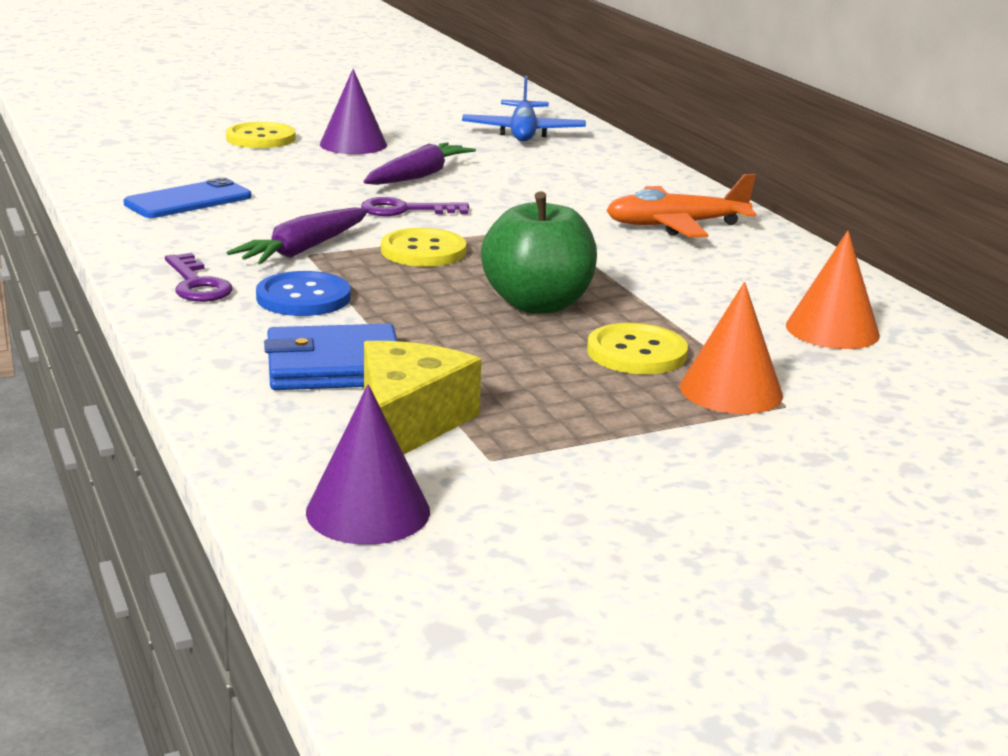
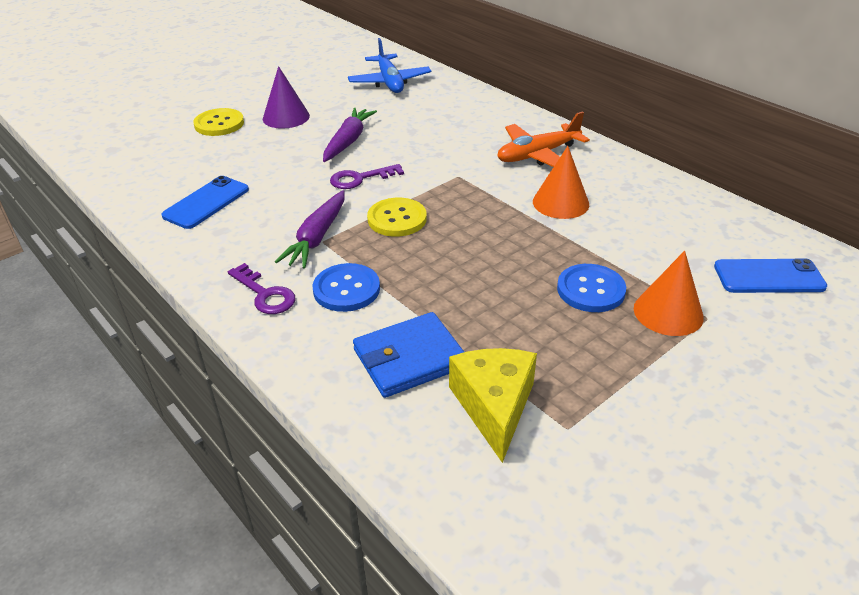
camera: 15 degrees left, 15 degrees up
purple cone [306,384,430,545] -> none
green apple [481,192,597,314] -> none
yellow button [587,323,688,374] -> blue button [557,264,626,312]
orange cone [786,231,880,349] -> orange cone moved to [533,146,589,219]
none -> blue phone [714,258,827,293]

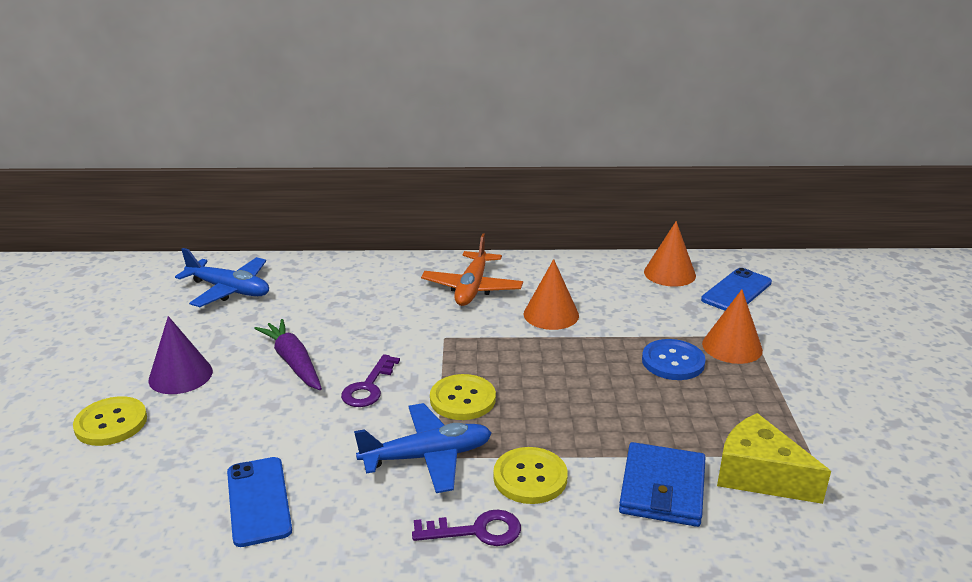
camera: 50 degrees left, 10 degrees down
purple carrot [275,190,345,268] -> blue plane [354,403,492,493]
blue button [313,263,380,312] -> yellow button [493,447,568,504]
none -> orange cone [644,221,696,287]

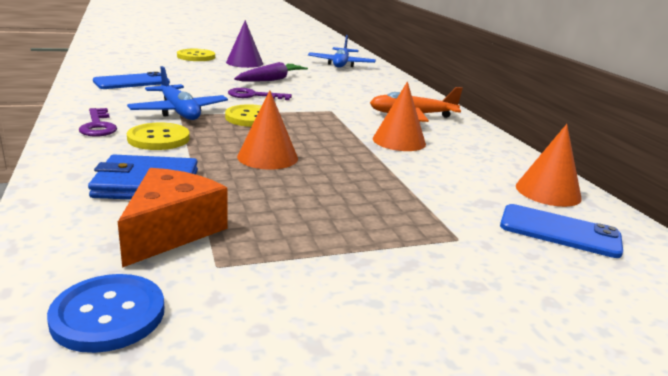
camera: 70 degrees right, 5 degrees down
blue button [642,339,706,380] -> blue button moved to [47,274,164,353]
orange cone [702,289,763,364] -> orange cone moved to [237,90,298,170]
yellow cheese [717,413,831,504] -> orange cheese [118,168,228,268]

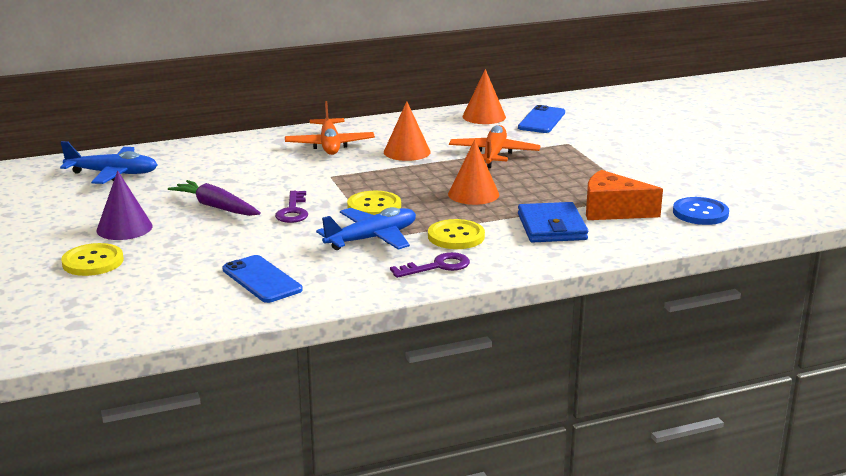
camera: 90 degrees left, 0 degrees up
none -> orange plane [449,125,540,168]

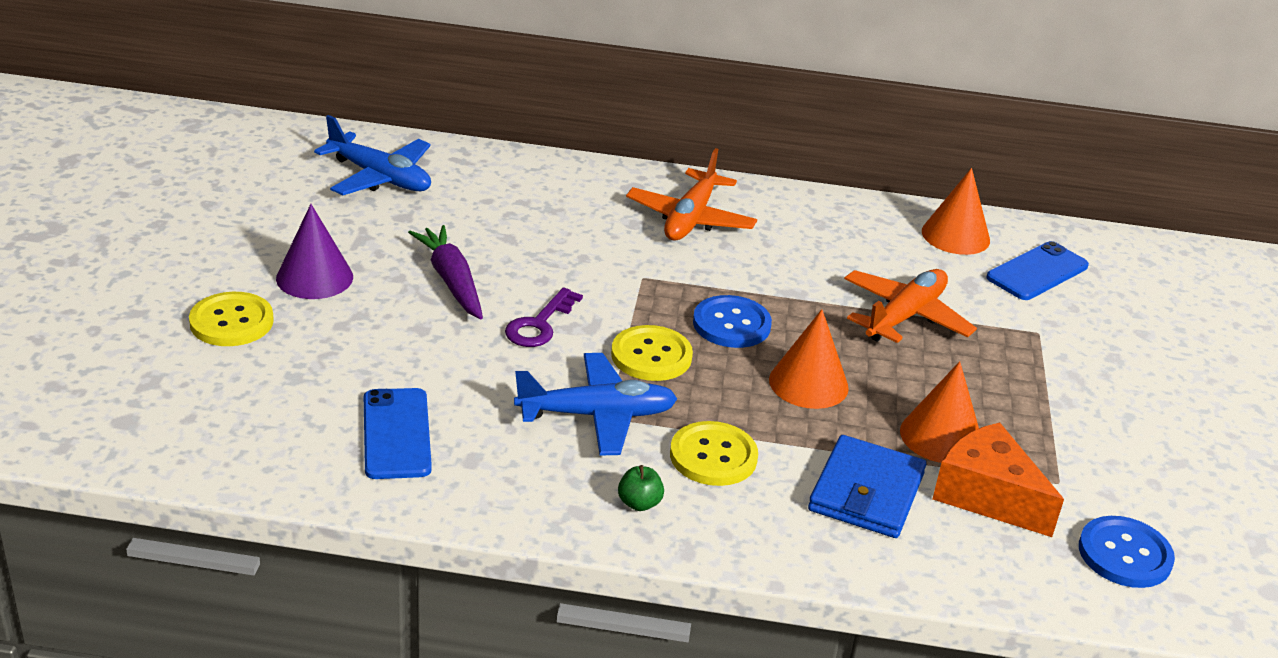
camera: 25 degrees right, 10 degrees up
orange cone [384,101,431,161] -> orange cone moved to [900,361,979,463]
purple key [390,252,470,278] -> green apple [618,465,664,511]
none -> blue button [693,295,772,348]

